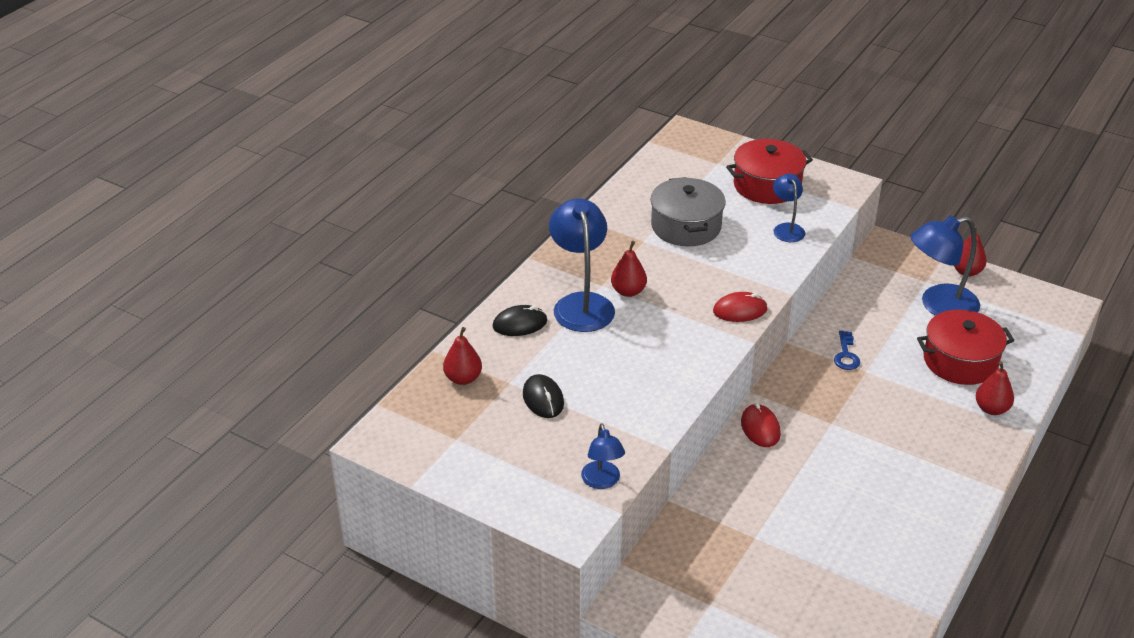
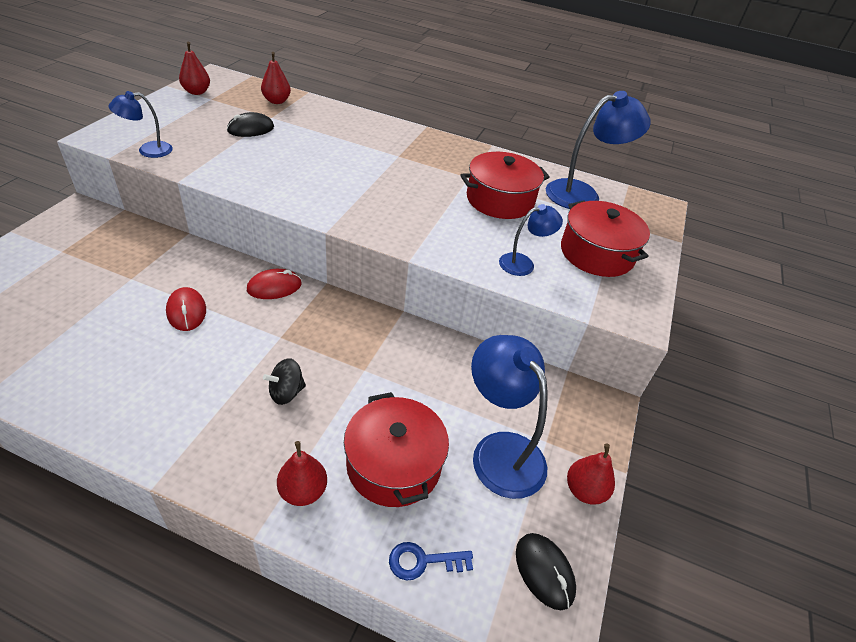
camera: 75 degrees right, 5 degrees up
black mouse [493,305,547,336] -> black mouse moved to [516,533,576,610]
blue lamp [549,198,615,332] -> blue lamp moved to [546,91,651,209]
red pear [611,241,647,297] -> red pear moved to [179,42,210,95]
grey pot [650,177,726,246] -> red pot [460,152,550,219]
red mouse [713,292,767,322] -> red mouse moved to [166,287,206,331]
blue key [834,331,860,370] -> blue key moved to [389,542,473,580]
none -> black spinning top [263,358,306,405]

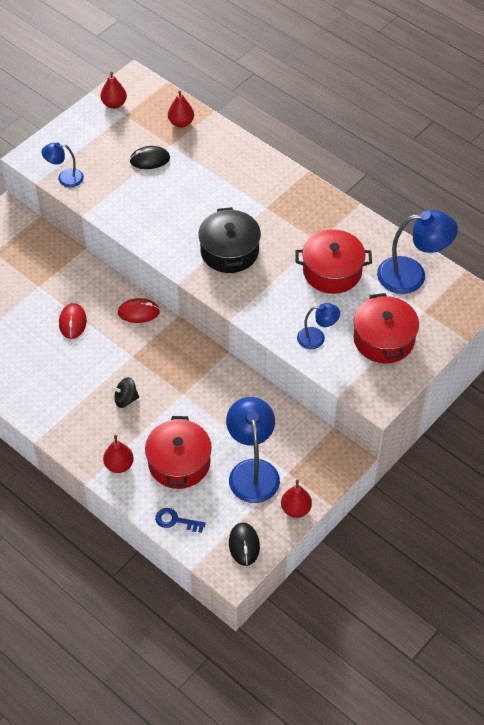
camera: 25 degrees right, 10 degrees up
none -> black pot [198,207,261,273]

